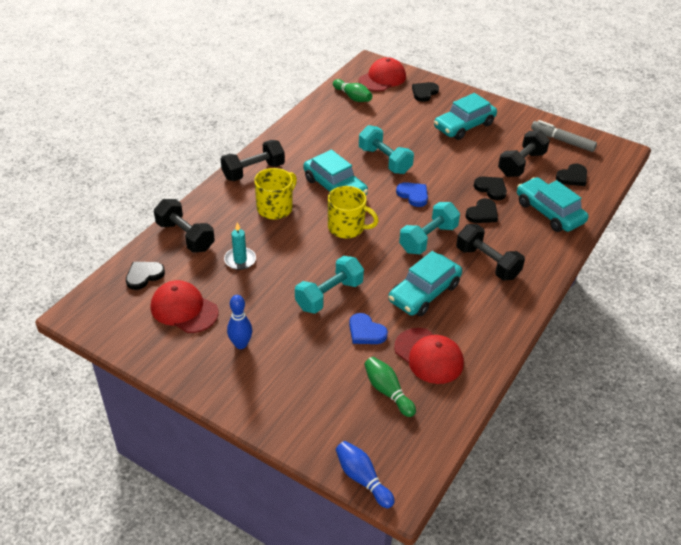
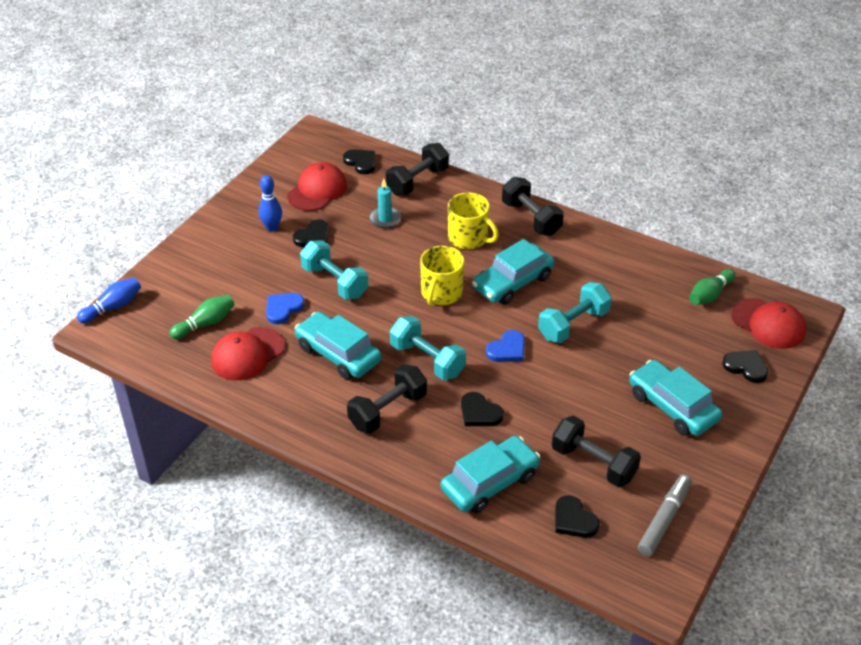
camera: 90 degrees right, 0 degrees up
black heart [474,177,507,200] -> black heart moved to [293,219,329,247]

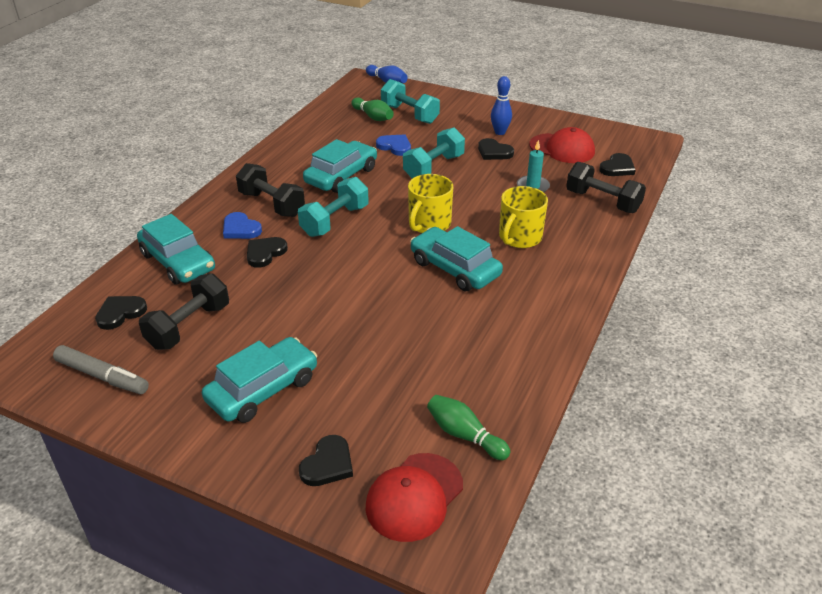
camera: 85 degrees right, 5 degrees down
red cap [211,327,285,381] -> none
yellow mug [420,246,464,306] -> yellow mug turned 75 degrees counterclockwise [408,174,453,233]
blue heart [486,330,525,362] -> blue heart moved to [223,212,262,239]
black dumbbell [502,177,564,236] -> none
turquoise dumbbell [538,282,612,343] -> turquoise dumbbell moved to [381,79,440,124]

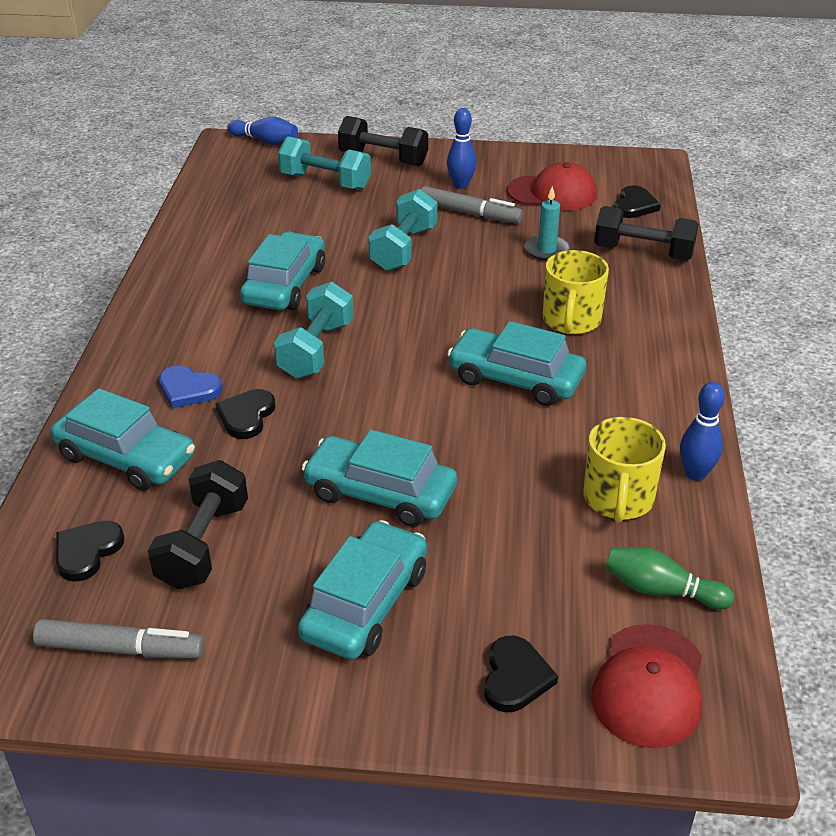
camera: 20 degrees left, 0 degrees up
black dumbbell [236,163,305,217] -> black dumbbell moved to [338,116,428,166]
green bowling pin [351,97,394,121] -> none
blue heart [376,134,411,156] -> none
yellow mug [408,174,453,233] -> yellow mug moved to [583,417,666,523]
black heart [478,138,514,160] -> grey marker [421,186,523,224]
none -> turquoise car [302,430,457,527]
none -> blue bowling pin [680,382,725,481]

